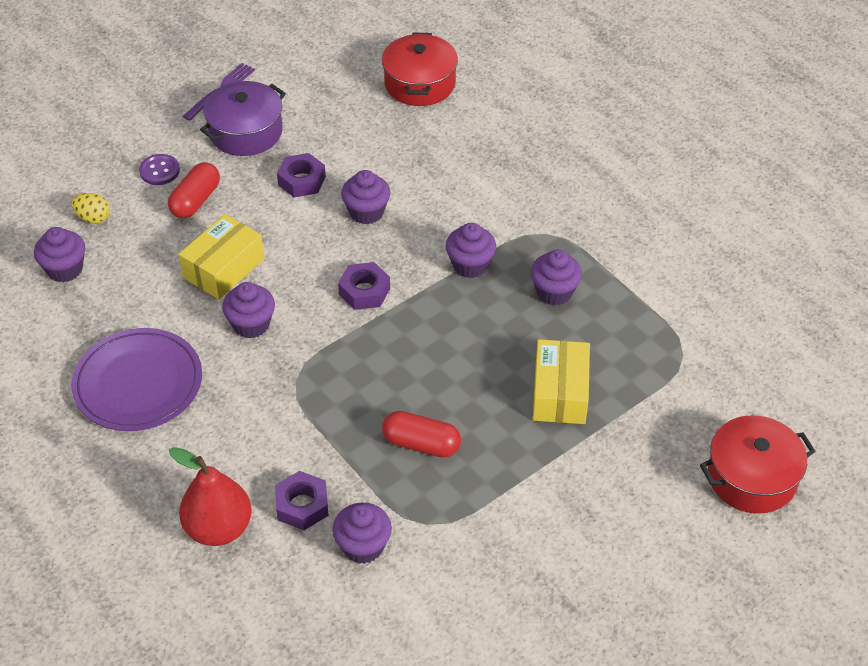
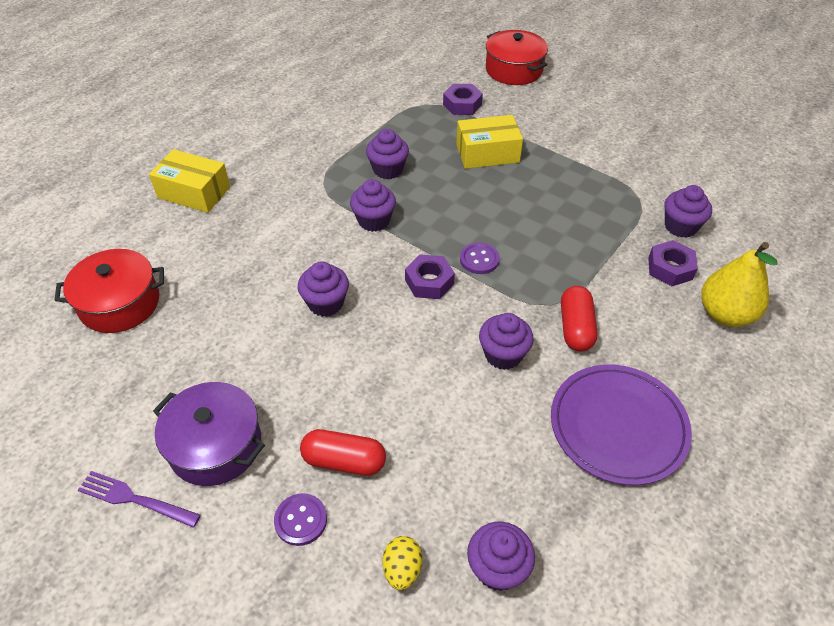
camera: 105 degrees left, 0 degrees up
red pear [169,447,252,546] -> yellow pear [701,242,778,327]
yellow box [178,214,264,299] -> yellow box moved to [149,149,230,213]
purple nut [277,153,326,197] -> purple nut moved to [443,84,483,115]
red capsule [382,411,461,458] -> red capsule moved to [561,286,598,352]
none -> purple button [460,242,500,274]

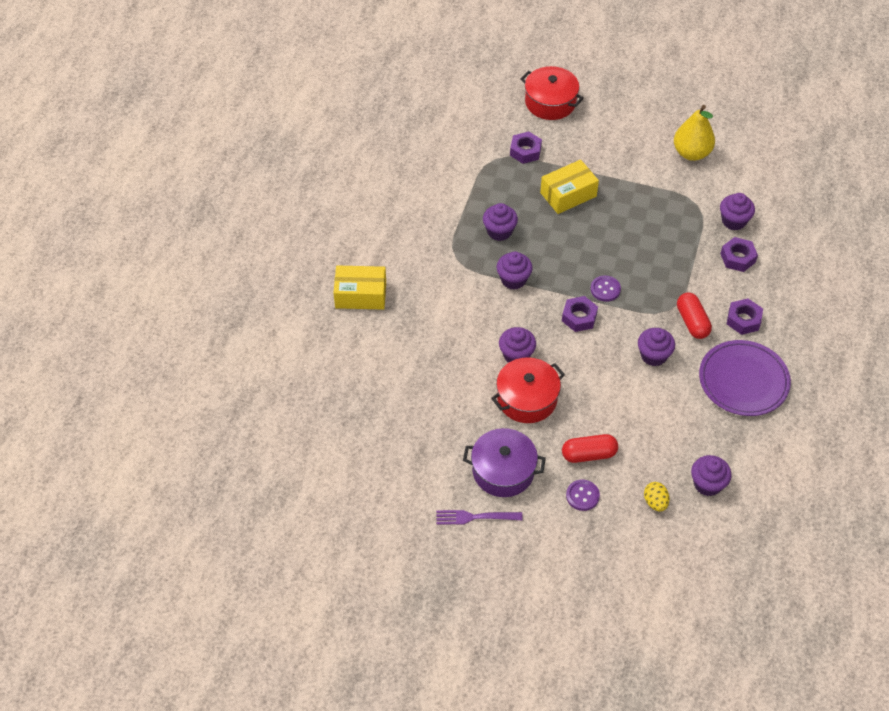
camera: 20 degrees left, 5 degrees up
red pot [55,249,164,333] -> red pot moved to [491,357,565,423]
yellow pear [701,242,778,327] -> yellow pear moved to [674,105,715,161]
none -> purple nut [727,299,763,335]

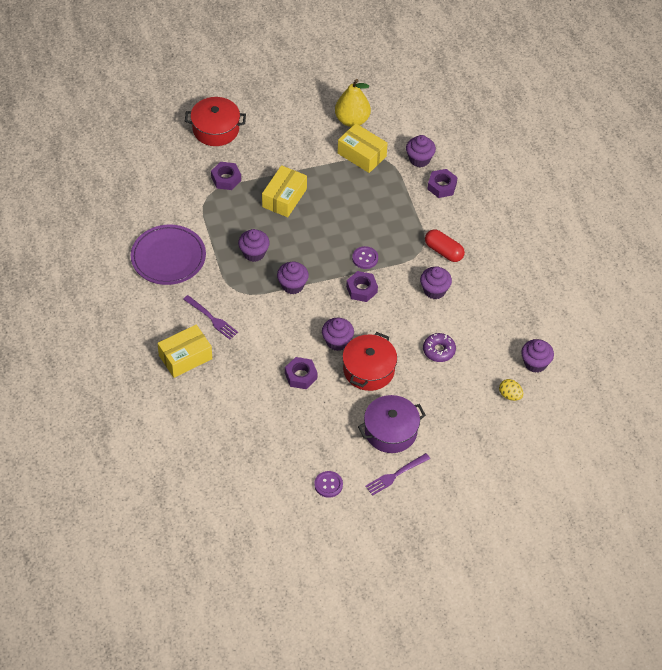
camera: 35 degrees left, 0 degrees up
red capsule [562,434,618,463] -> none
purple button [566,480,600,511] -> purple button moved to [314,471,343,498]
purple plate [699,340,791,416] -> purple plate moved to [131,224,206,285]
purple nut [727,299,763,335] -> purple nut moved to [285,357,317,389]
none -> purple fork [183,295,238,340]
none -> yellow box [338,123,388,173]
none -> purple donut [423,333,456,362]

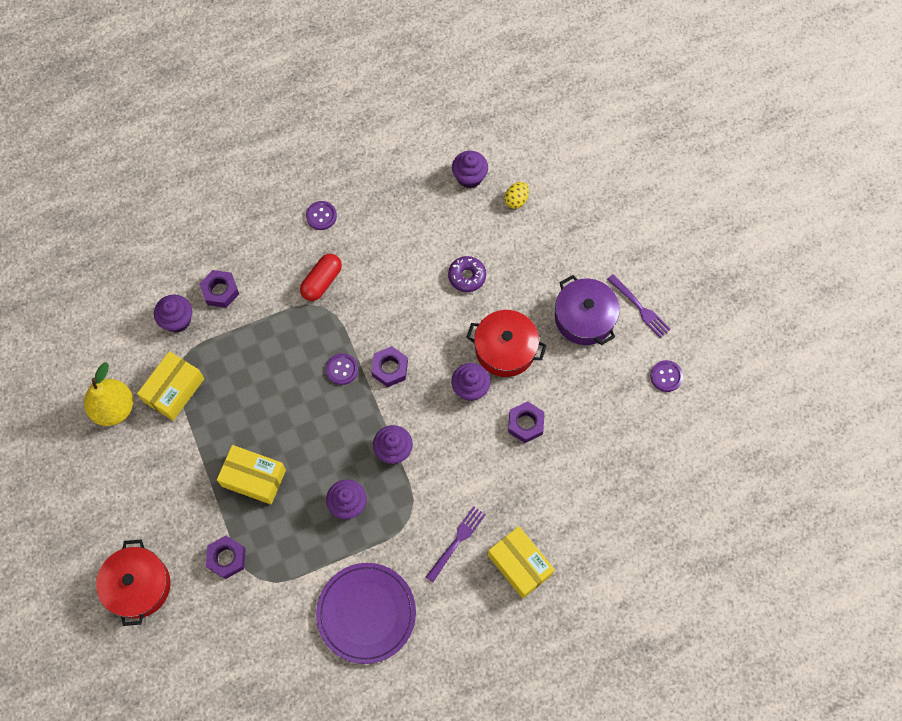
camera: 95 degrees left, 15 degrees up
purple cupcake [420,266,452,299] -> none
none -> purple button [306,201,337,230]

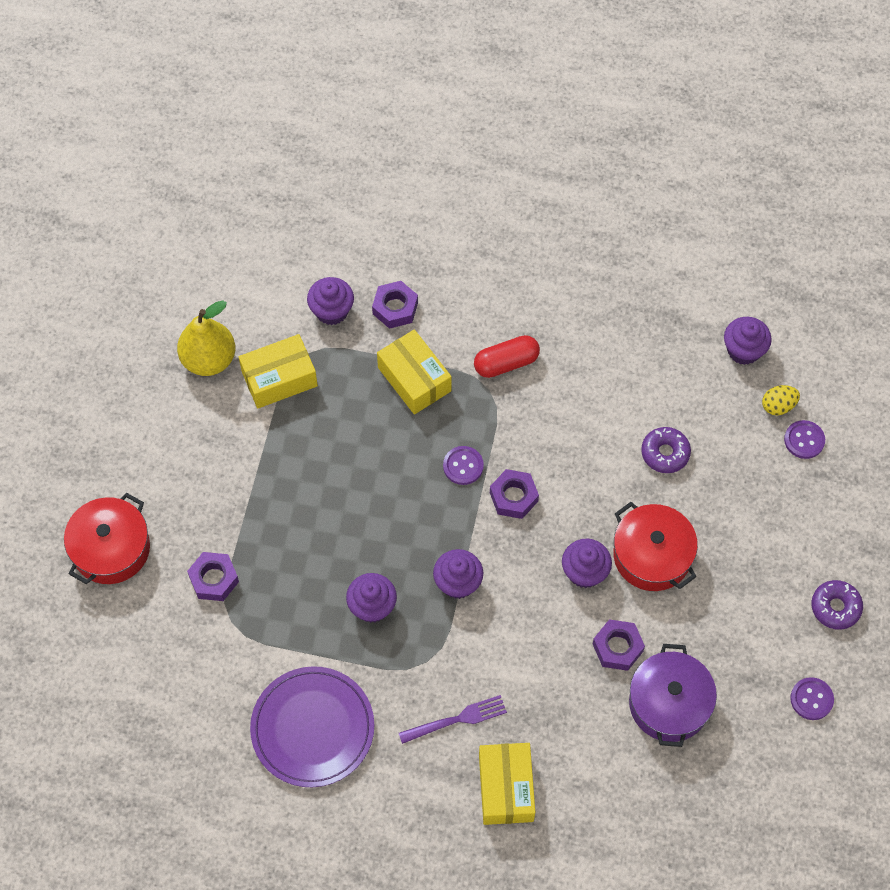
camera: 35 degrees right, 5 degrees down
yellow box [217,445,286,505] -> yellow box moved to [377,329,452,415]
purple button [306,201,337,230] -> purple button moved to [784,420,825,459]
purple pot [555,275,620,345] -> purple pot moved to [629,644,717,747]
purple fork [607,274,671,338] -> purple donut [811,580,863,630]

